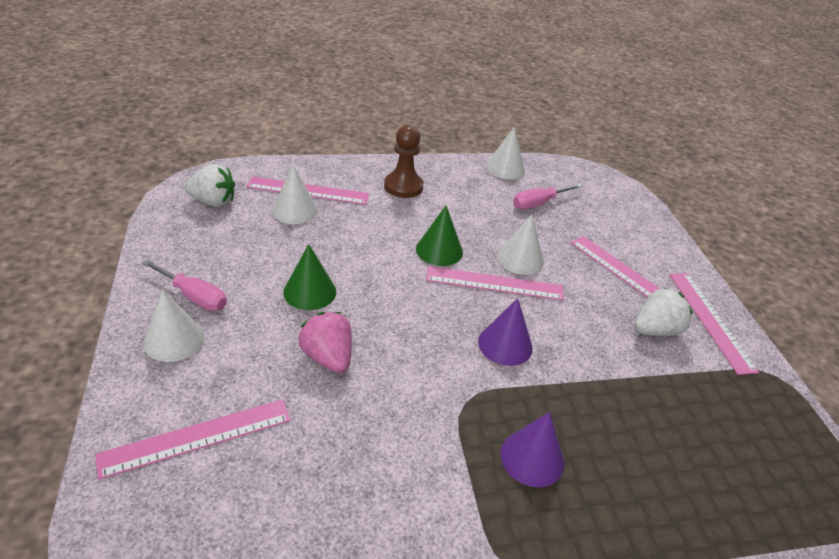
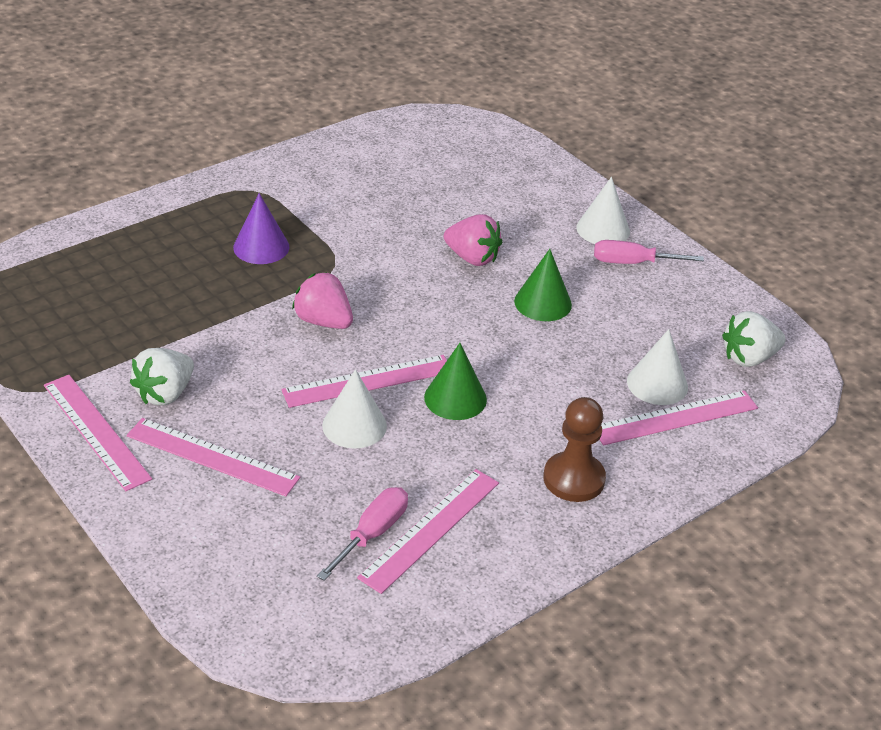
camera: 155 degrees right, 0 degrees up
pink ruler [95,399,291,480] -> pink ruler moved to [357,469,499,594]
purple cone [478,298,533,366] -> pink strawberry [292,272,353,329]
white cone [486,127,525,179] -> none

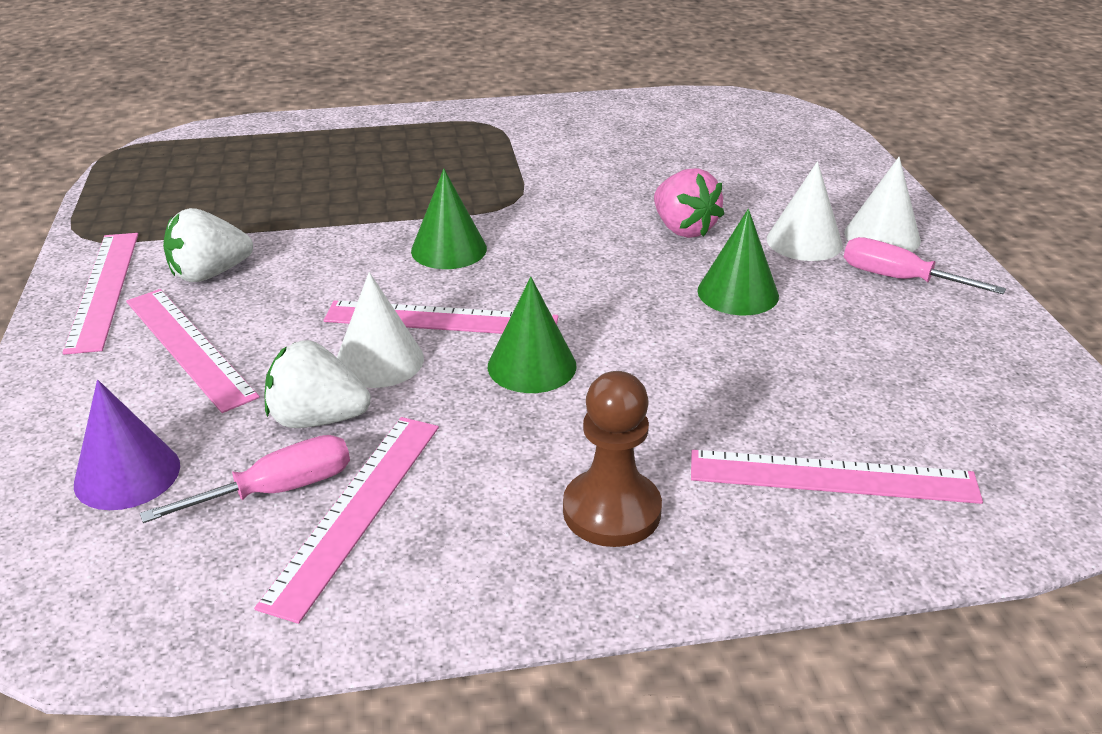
camera: 30 degrees right, 5 degrees down
purple cone [233,193,289,264] -> purple cone moved to [74,380,180,510]
pink strawberry [292,272,353,329] -> green cone [411,169,487,269]
pink ruler [357,469,499,594] -> pink ruler turned 45 degrees counterclockwise [254,417,439,624]
white cone [627,329,688,405] -> white cone moved to [767,161,843,261]
white strawberry [722,311,786,367] -> white strawberry moved to [264,340,371,428]

